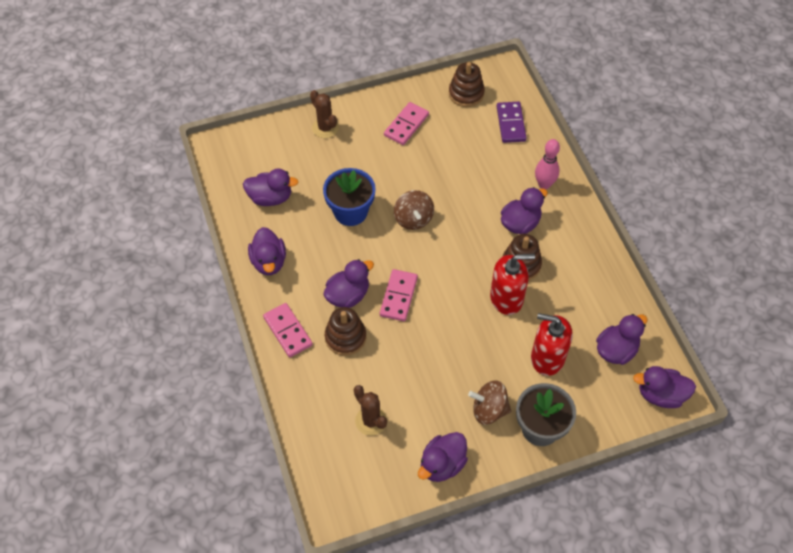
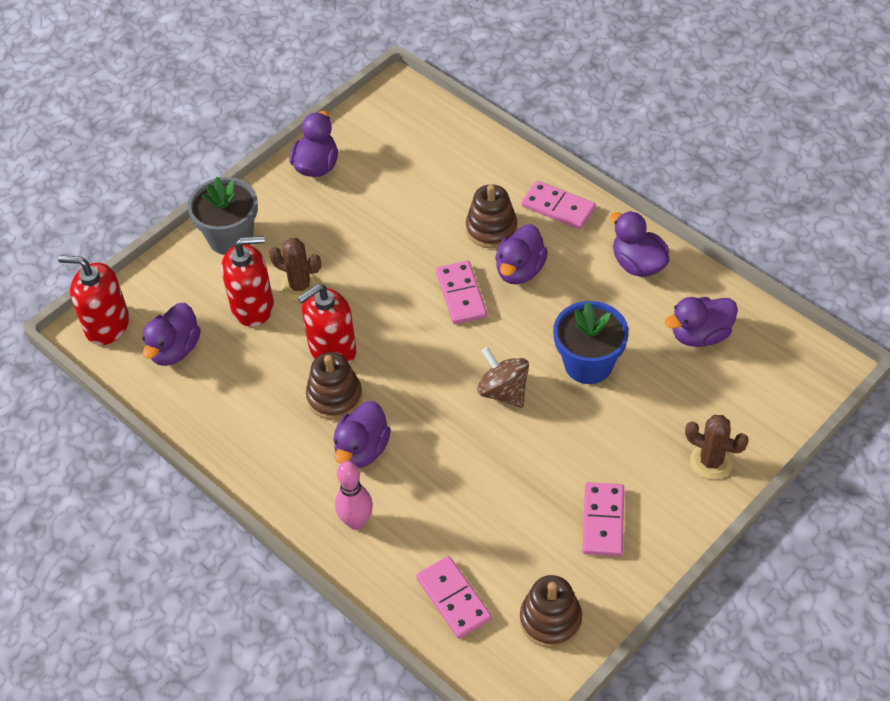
camera: 155 degrees right, 5 degrees down
brown cactus [354,385,387,436] -> brown cactus moved to [269,238,321,301]
brown spinning top [468,380,511,425] -> none
purple domino [497,102,527,143] -> pink domino [416,556,492,639]
purple duck [633,366,696,408] -> red soap dispenser [58,255,129,345]

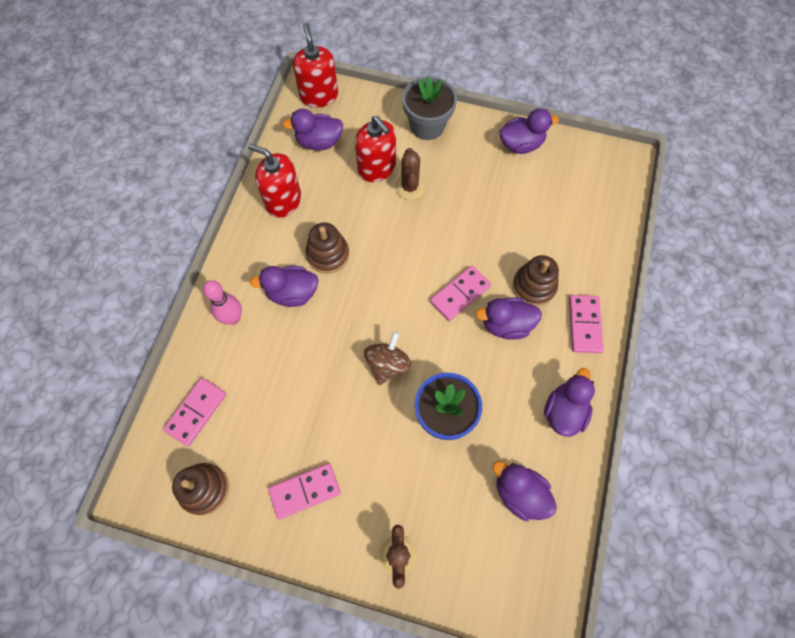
camera: 60 degrees right, 15 degrees up
red soap dispenser [298,284,356,364] -> red soap dispenser moved to [248,144,301,218]

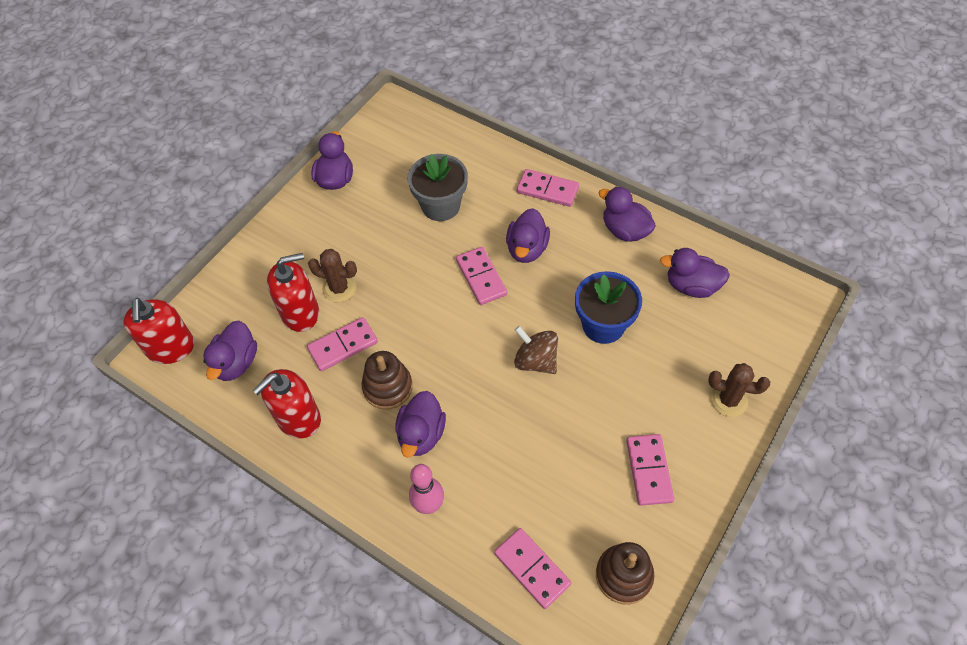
camera: 70 degrees left, 10 degrees down
red soap dispenser [293,23,338,107] -> red soap dispenser turned 105 degrees counterclockwise [123,298,195,364]
grey flower pot [402,76,457,140] -> grey flower pot moved to [408,154,468,221]
purple duck [493,461,557,521] -> purple duck turned 45 degrees clockwise [660,248,730,298]
brown stacking toy [513,255,559,306] -> none
none -> pink domino [307,317,378,371]

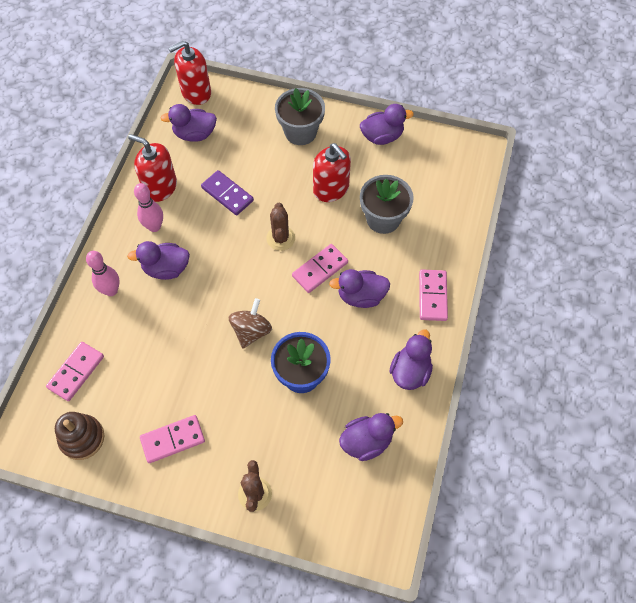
camera: 70 degrees right, 5 degrees up
red soap dispenser [267,253,319,332] -> red soap dispenser moved to [313,143,351,202]
pink domino [307,317,378,371] -> purple domino [201,170,254,215]
brown cactus [308,249,357,303] -> brown cactus moved to [266,203,295,251]
brown stacking toy [361,351,413,410] -> none
purple duck [660,248,730,298] -> purple duck turned 75 degrees clockwise [339,413,403,461]
none -> pink bowling pin [134,183,163,232]
none -> grey flower pot [275,88,325,145]

